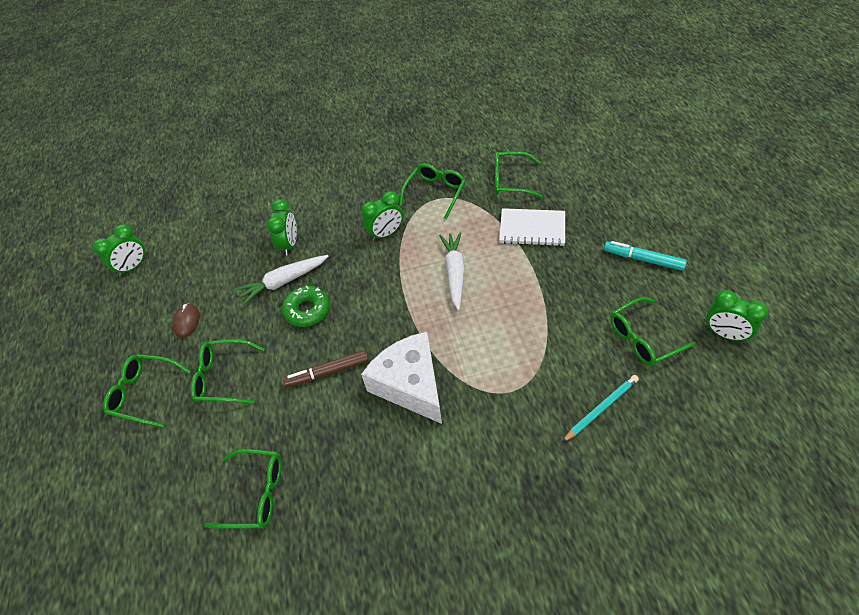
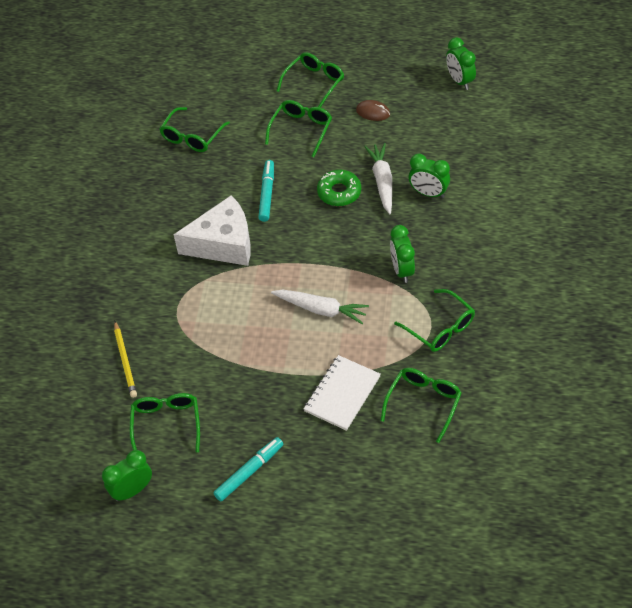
camera: 110 degrees right, 0 degrees up
brown marker [283,350,369,387] -> turquoise marker [258,160,274,222]
turquoise pencil [562,375,639,442] -> yellow pencil [114,321,137,398]

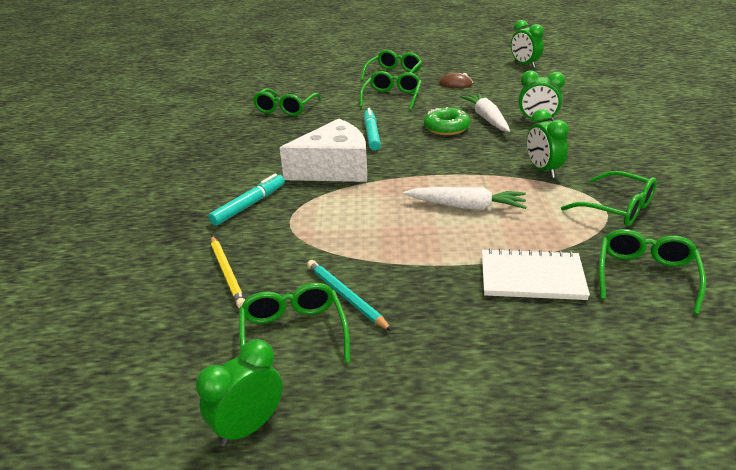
camera: 10 degrees left, 20 degrees down
turquoise marker [213,437,283,501] -> turquoise marker moved to [208,174,285,226]
white notebook [304,355,381,431] -> white notebook turned 75 degrees clockwise [482,248,590,300]
none -> turquoise pencil [307,260,392,331]

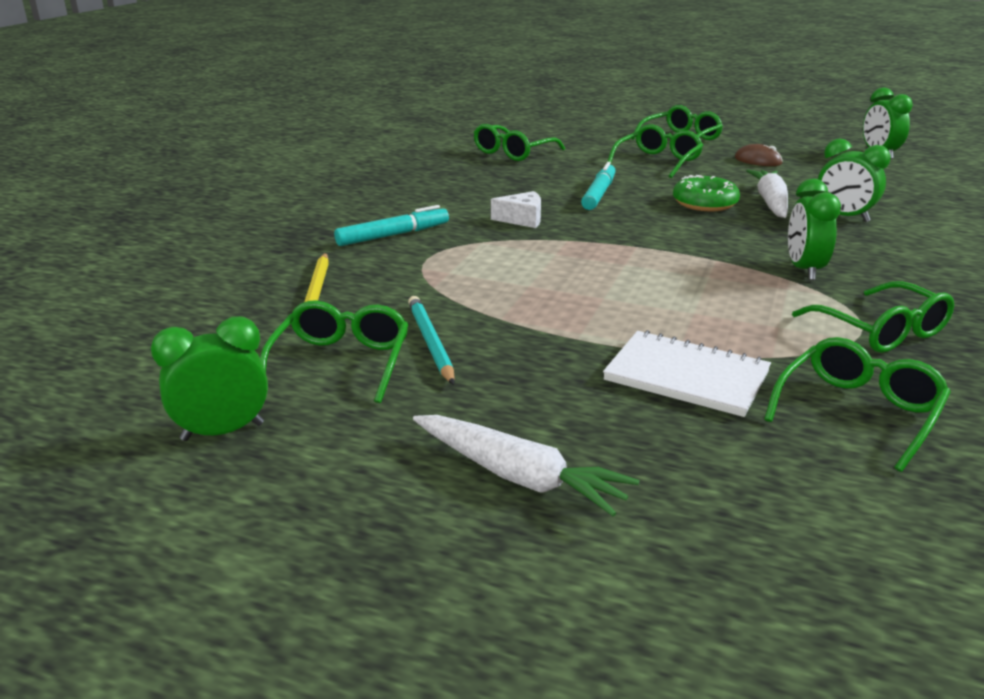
camera: 20 degrees right, 5 degrees down
white cheese [280,118,367,182] -> white cheese [491,191,541,228], size x0.46
white carrot [403,187,526,210] -> white carrot moved to [413,415,640,516]

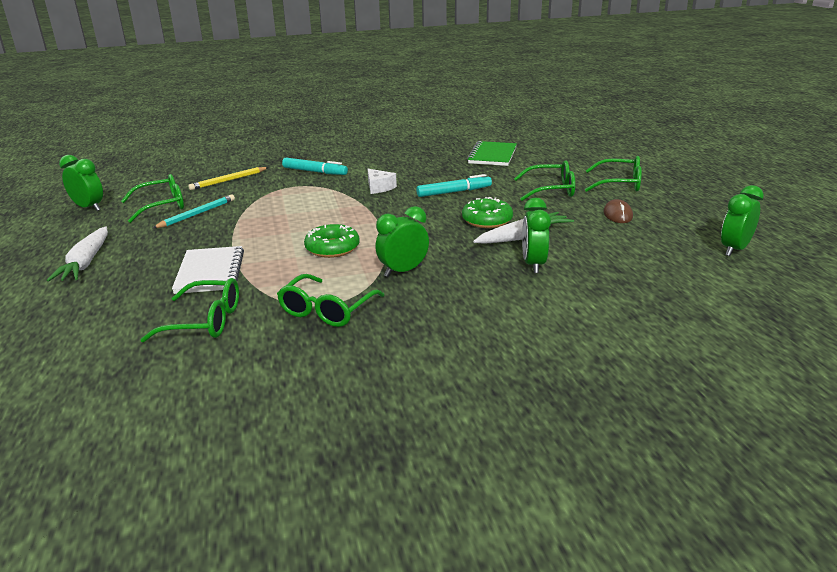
camera: 55 degrees right, 0 degrees up
green glasses [474,124,565,161] -> green notebook [467,141,517,166]
none -> green donut [304,224,359,258]

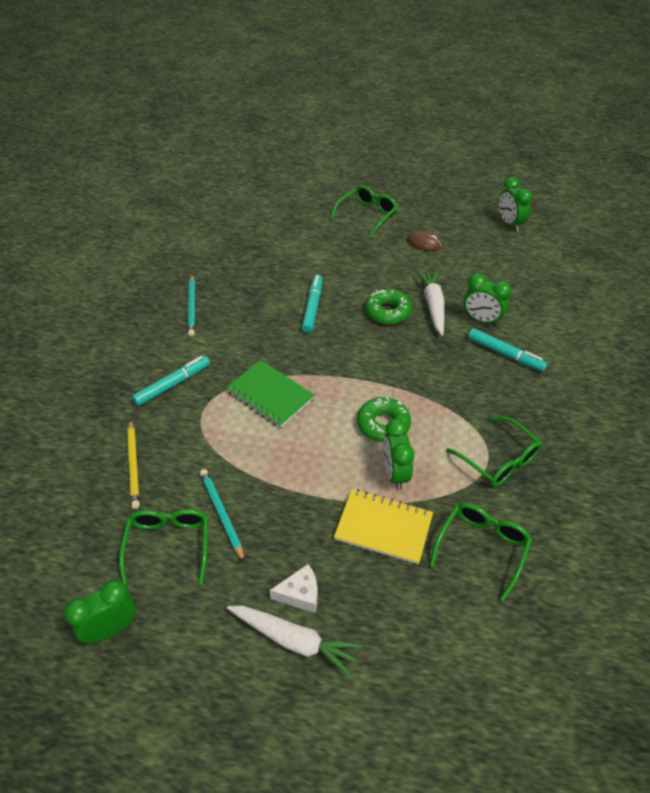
camera: 65 degrees left, 20 degrees up
white notebook [172,246,244,294] -> yellow notebook [334,489,433,564]
white cheese [368,169,397,194] -> white cheese moved to [269,564,318,613]
green clock [375,206,429,277] -> green clock moved to [383,419,414,490]
green notebook [467,141,517,166] -> green notebook moved to [226,360,315,428]
green glasses [514,160,575,201] -> none
none -> turquoise pencil [188,275,195,337]
none -> turquoise marker [468,328,547,372]

